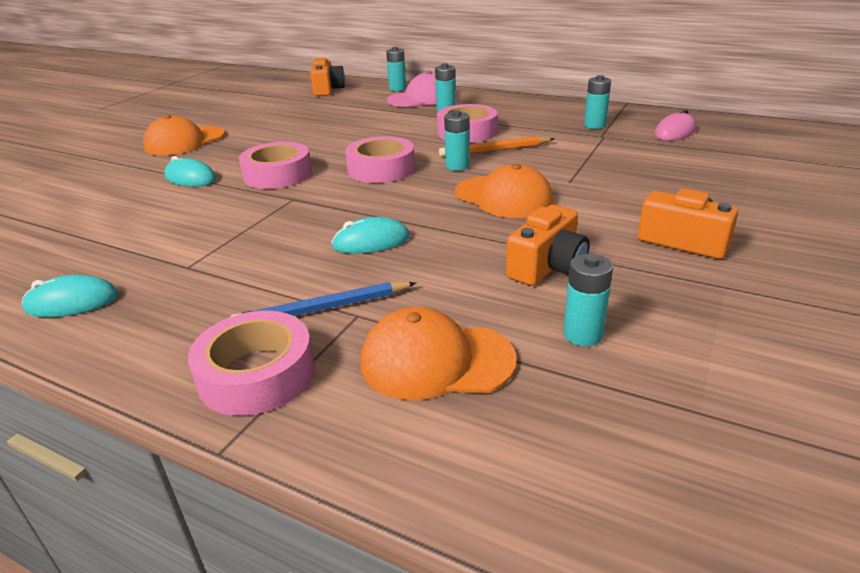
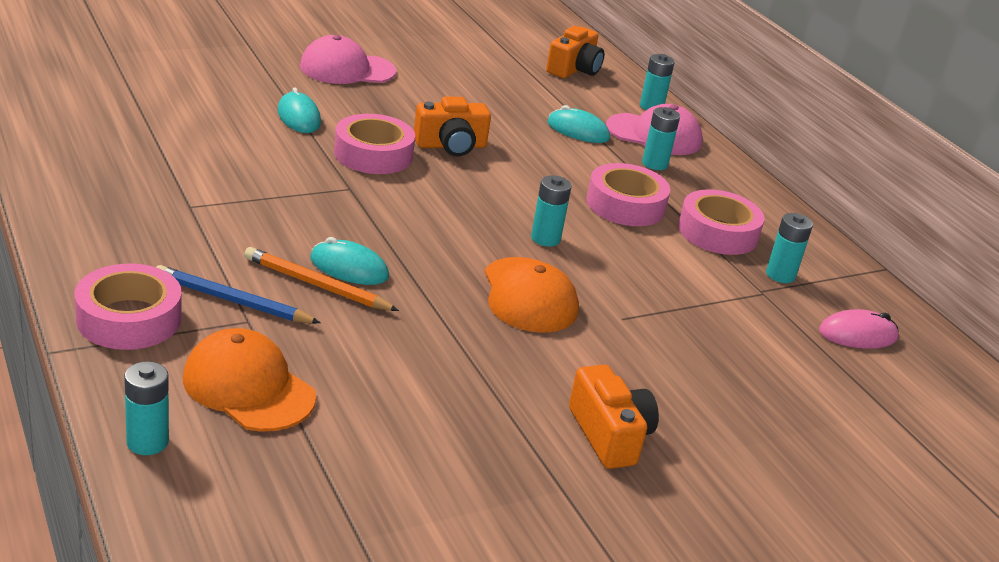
camera: 30 degrees right, 0 degrees up
turquoise mouse [22,275,118,317] -> turquoise mouse moved to [547,105,610,143]
orange cap [143,115,225,155] -> pink cap [300,35,396,84]
pink tape [345,136,415,183] -> pink tape moved to [678,189,764,255]
orange pencil [439,136,554,157] -> orange pencil moved to [244,247,399,311]
orange camera [506,205,589,286] -> orange camera moved to [414,97,491,157]
turquoise battery [563,254,613,346] -> turquoise battery moved to [124,361,169,455]

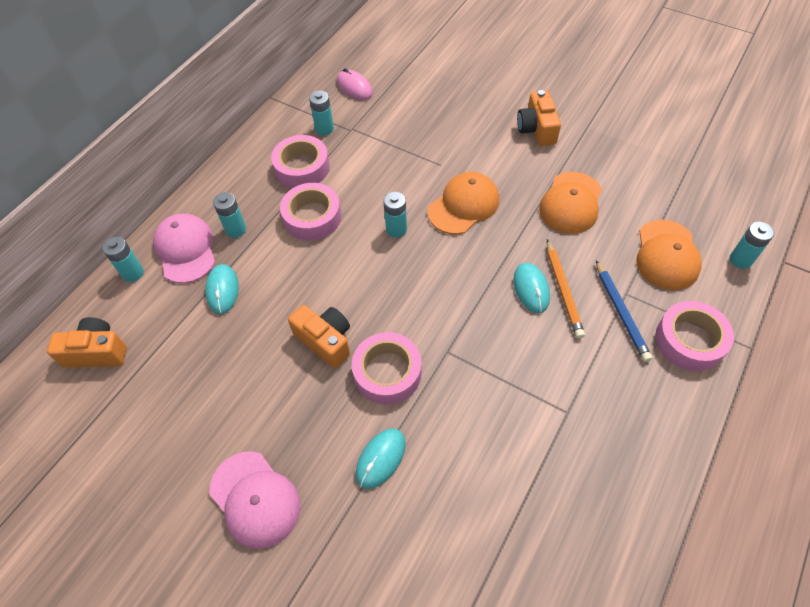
camera: 115 degrees left, 25 degrees up
orange camera [569,365,659,469] -> orange camera turned 45 degrees counterclockwise [517,90,561,146]
none -> orange cap [539,172,602,234]

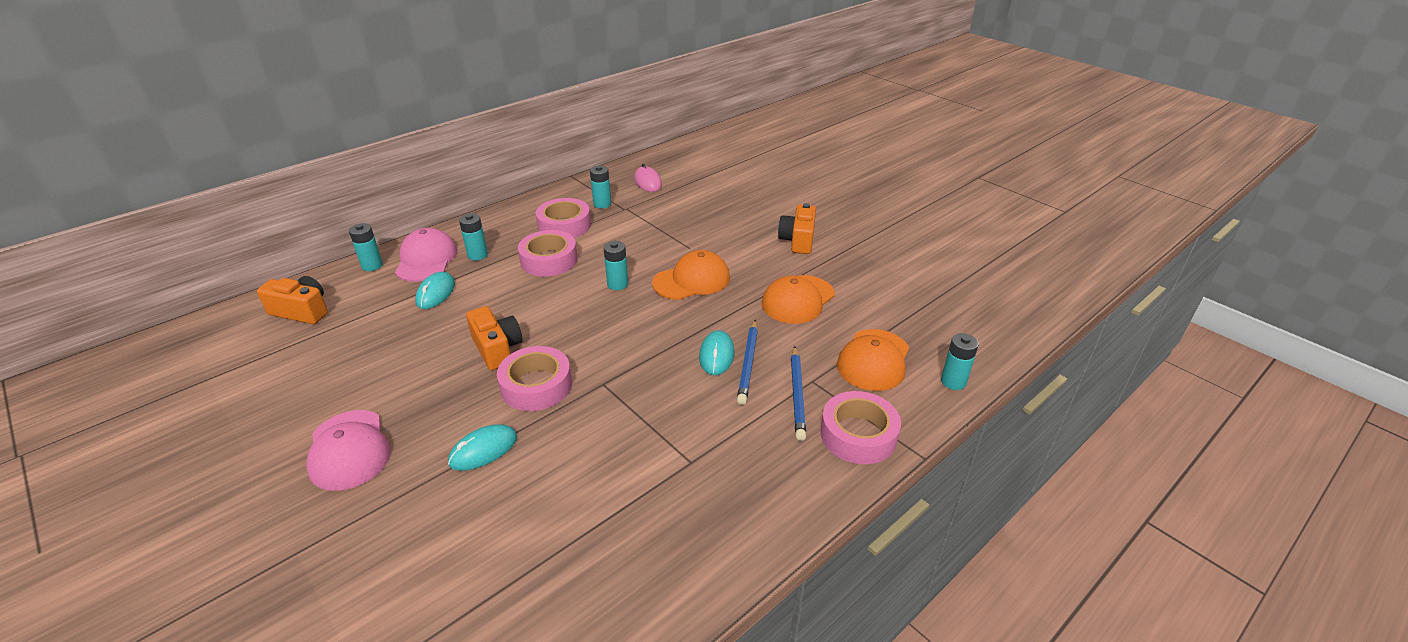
camera: 15 degrees right, 20 degrees down
orange pencil [547,239,585,339] -> blue pencil [737,320,758,405]

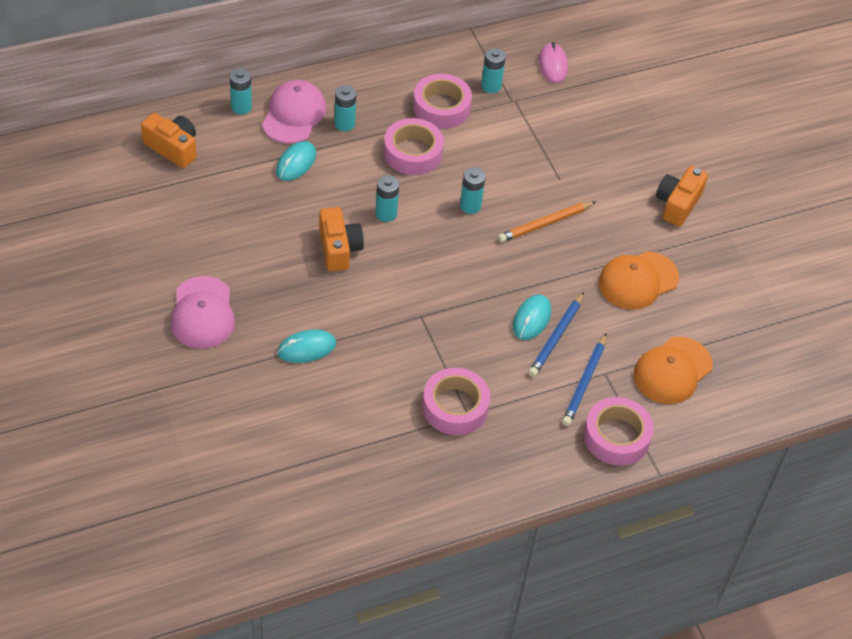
camera: 15 degrees right, 15 degrees up
pink tape [497,346,572,411] -> pink tape moved to [422,368,490,435]
orange cap [652,250,730,300] -> orange pencil [498,201,596,242]
turquoise battery [941,333,979,390] -> turquoise battery moved to [375,175,399,222]

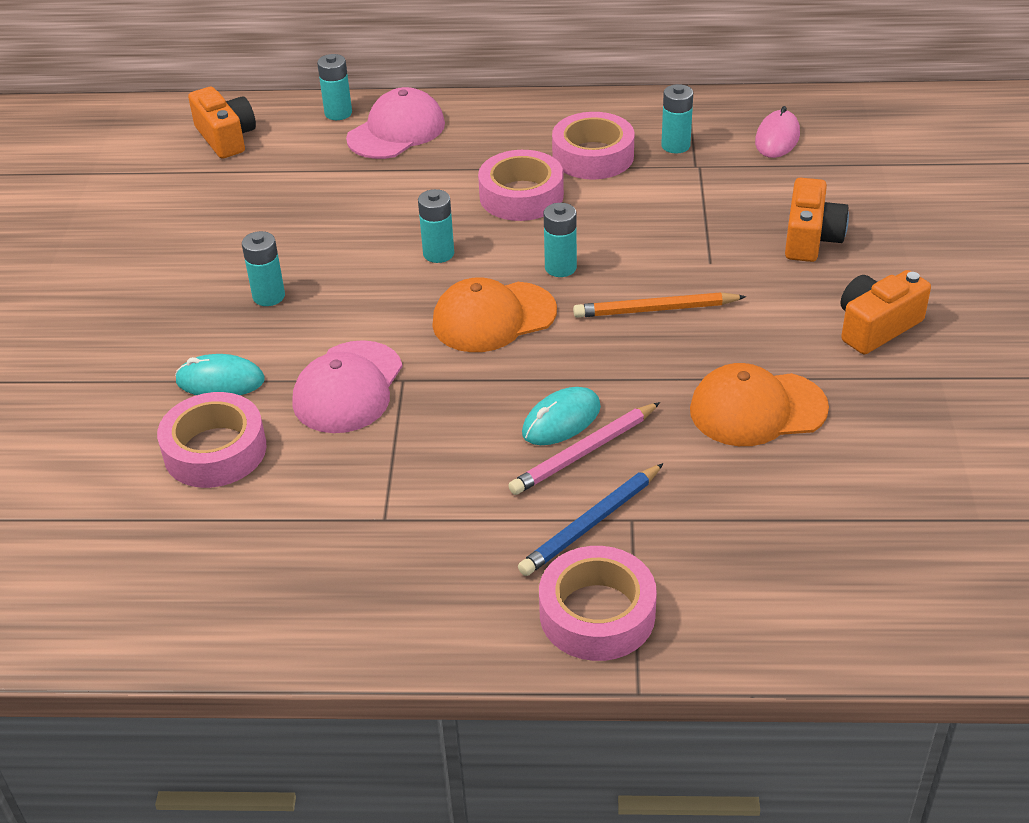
camera: 30 degrees right, 10 degrees down
pink cap [170,276,235,349] -> pink cap moved to [293,340,403,433]
turquoise mouse [276,141,316,181] -> none
orange camera [319,207,364,271] -> orange camera moved to [785,178,849,262]
turquoise battery [334,85,356,131] -> turquoise battery moved to [242,231,285,306]
pink tape [422,368,490,435] -> pink tape moved to [157,392,267,488]
blue pencil [528,292,584,377] -> pink pencil [508,402,660,495]
orange cap [634,336,713,404] -> orange cap moved to [432,278,557,352]

